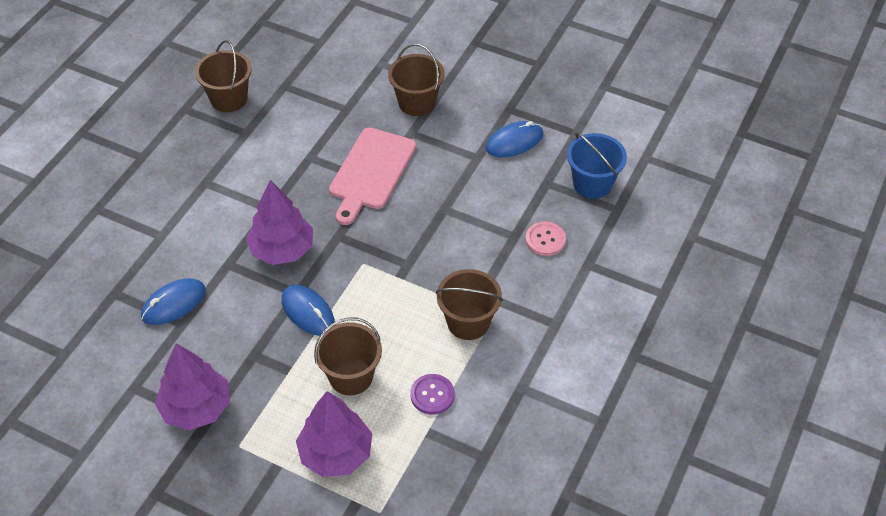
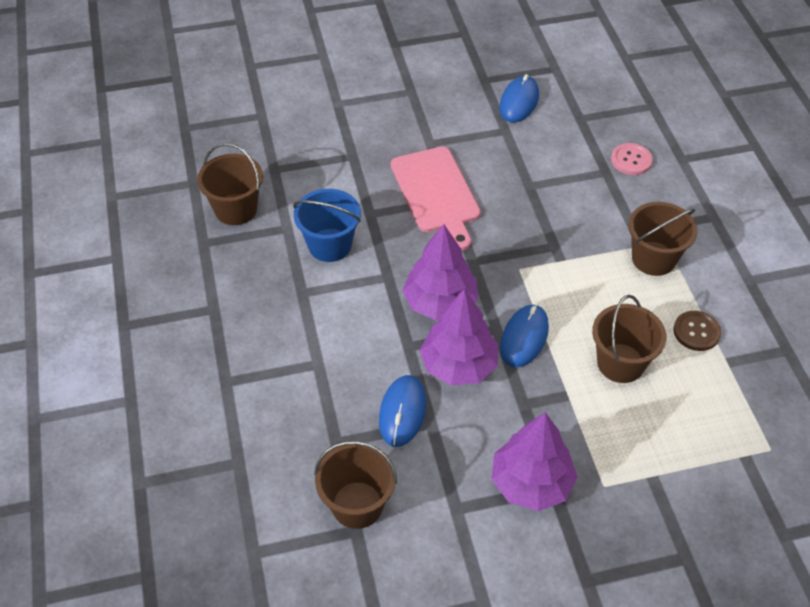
camera: 40 degrees left, 0 degrees up
blue mouse [281,285,335,336] -> blue mouse turned 75 degrees counterclockwise [500,304,549,367]
purple tree [296,391,372,477] -> purple tree moved to [420,289,498,386]
brown bucket [388,43,445,116] -> brown bucket moved to [314,441,397,529]
purple button [410,374,455,414] -> brown button [673,311,721,351]
blue bucket [567,132,627,199] -> blue bucket moved to [293,189,361,262]

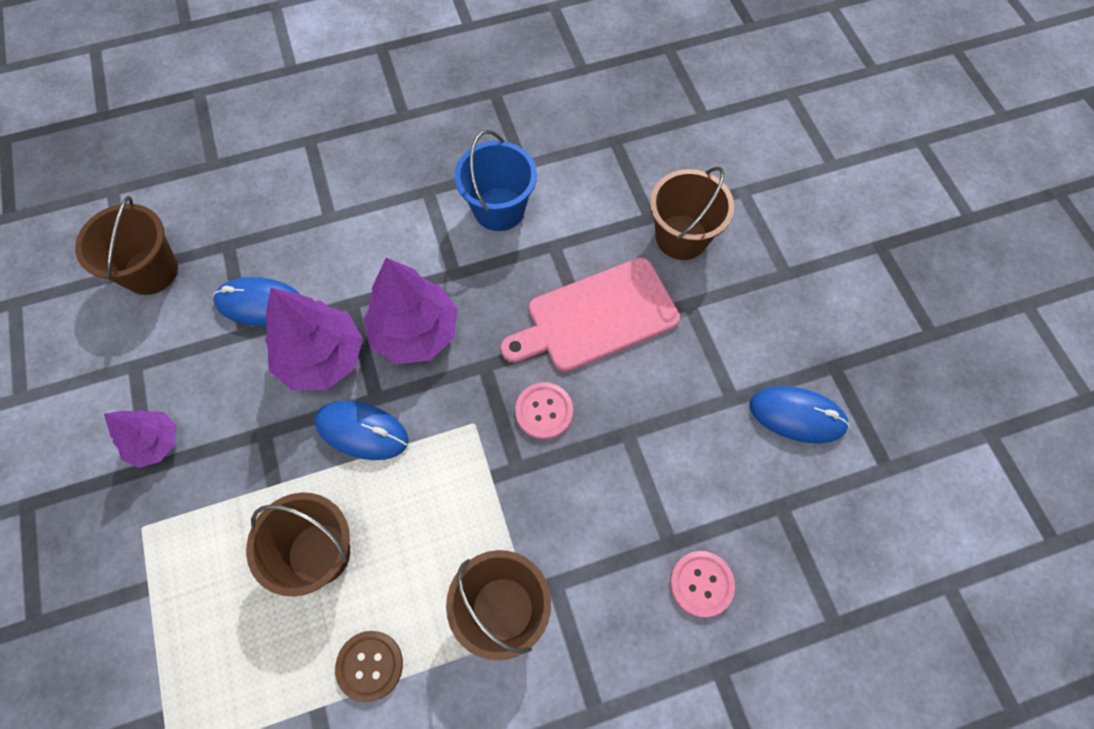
camera: 85 degrees right, 15 degrees up
brown bucket [197,143,263,225] -> brown bucket moved to [650,166,734,260]
purple tree [491,413,578,511] -> purple tree [104,410,176,468], size x0.60
none -> pink button [515,382,573,439]

